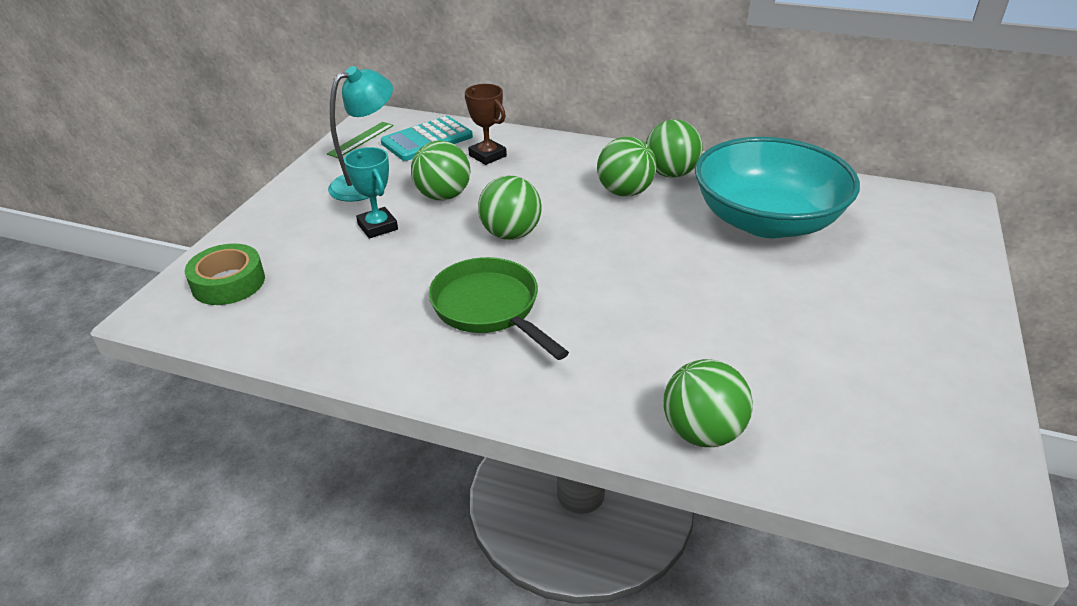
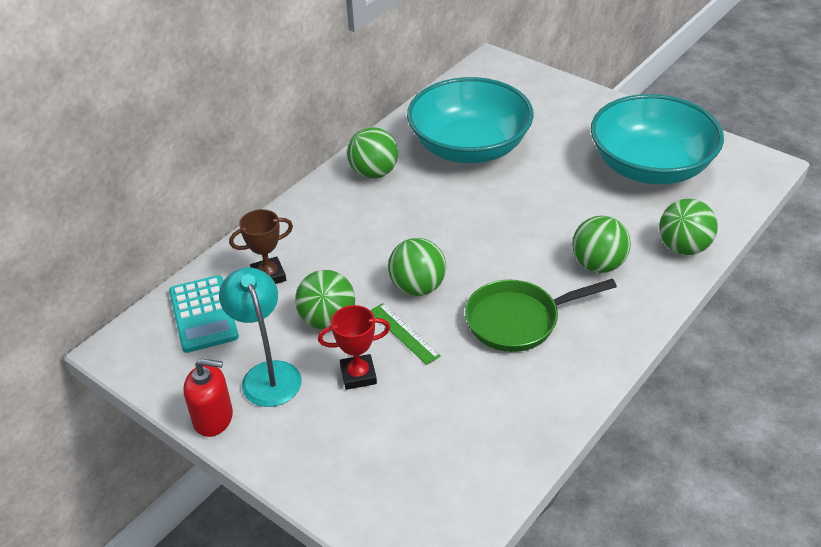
camera: 70 degrees left, 5 degrees up
green tape [185,243,265,305] -> none
green ruler [327,122,394,158] -> green ruler moved to [370,303,441,365]
turquoise trophy [344,147,398,239] -> red trophy [318,305,390,390]
green ball [597,137,657,197] -> green ball moved to [572,216,631,273]
none -> red soap dispenser [183,359,233,437]
none -> turquoise bowl [591,94,724,184]

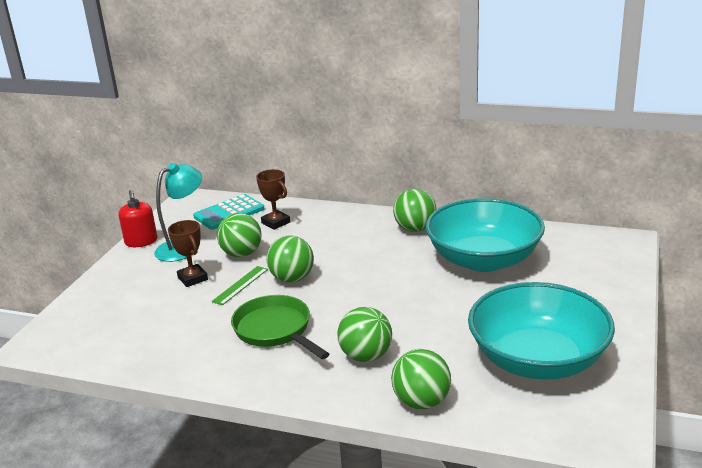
camera: 70 degrees right, 15 degrees down
red trophy [318,305,390,390] -> brown trophy [168,220,208,287]

